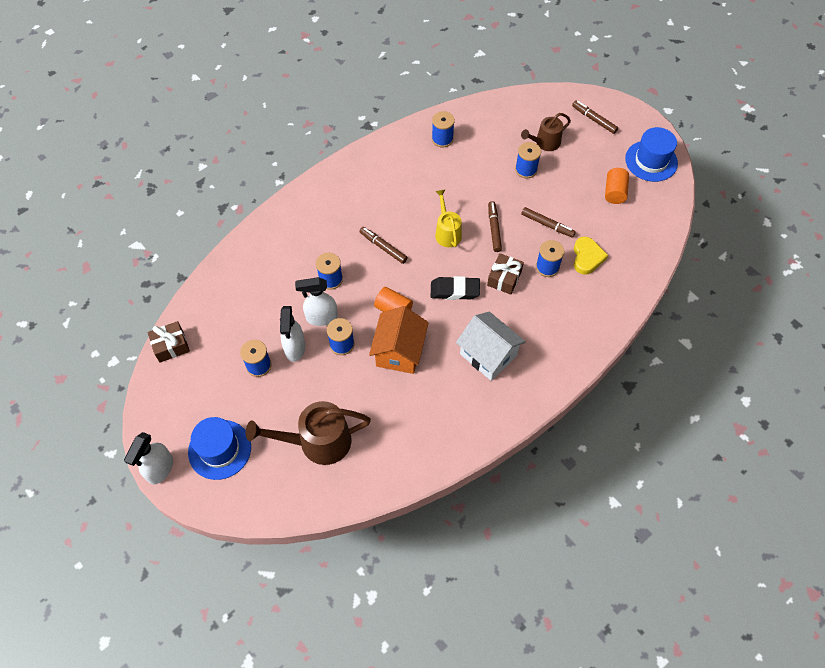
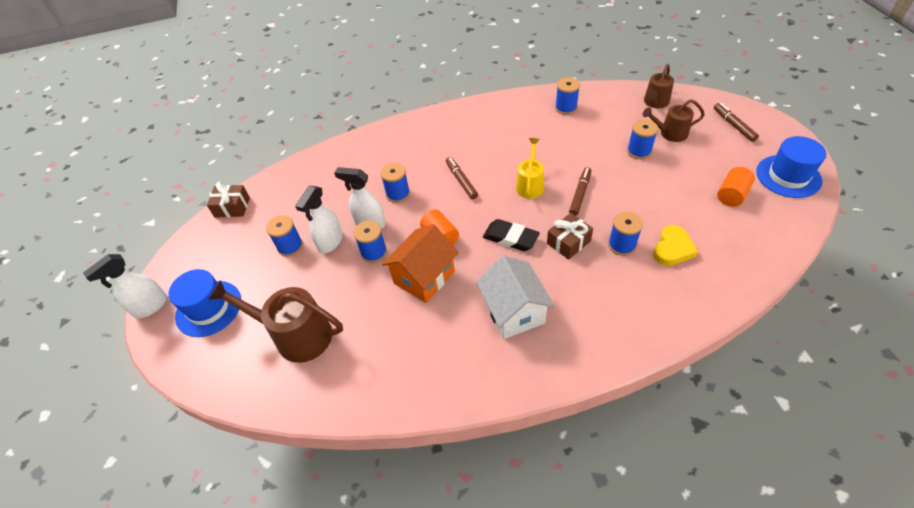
camera: 30 degrees right, 10 degrees down
brown marker [521,207,576,237] -> none
none -> brown watering can [644,64,674,108]

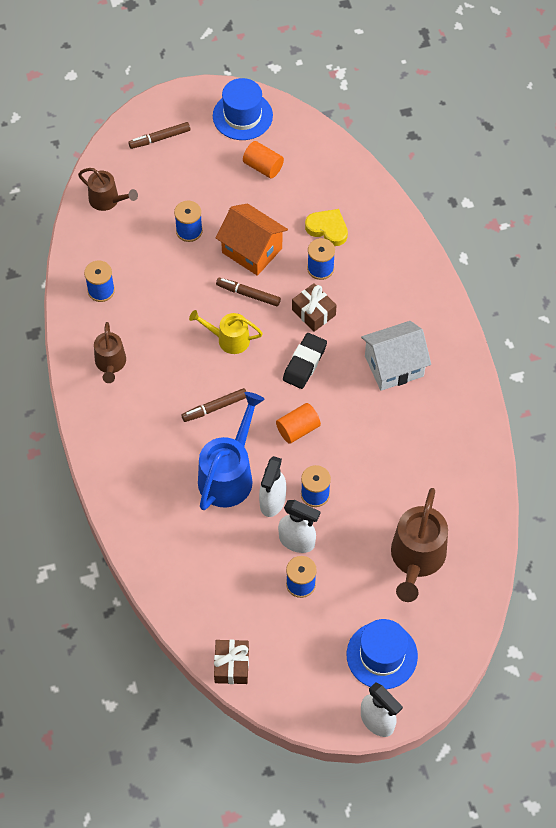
camera: 95 degrees left, 10 degrees up
blue spool [380,163,410,203] -> blue watering can [198,392,265,510]
orange house [382,224,459,303] -> orange house moved to [215,203,288,276]
brown watering can [642,99,705,142] -> brown watering can moved to [94,322,126,383]

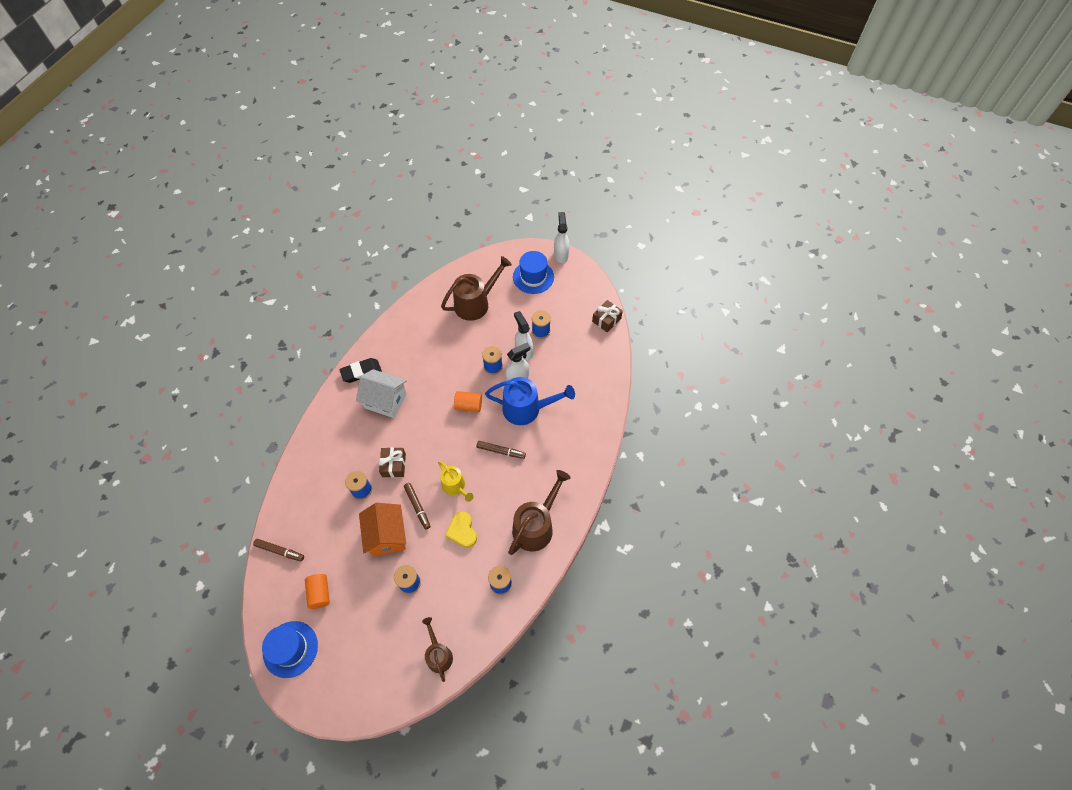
camera: 140 degrees left, 0 degrees up
brown watering can [94,322,126,383] -> brown watering can [508,470,571,555], size x1.67
brown marker [128,122,190,149] -> brown marker moved to [253,539,304,561]
blue watering can [198,392,265,510] -> blue watering can turned 150 degrees counterclockwise [485,377,575,425]
black eraser [283,333,327,389] -> black eraser moved to [339,358,382,383]
yellow heart [305,209,348,246] -> yellow heart moved to [445,511,477,548]

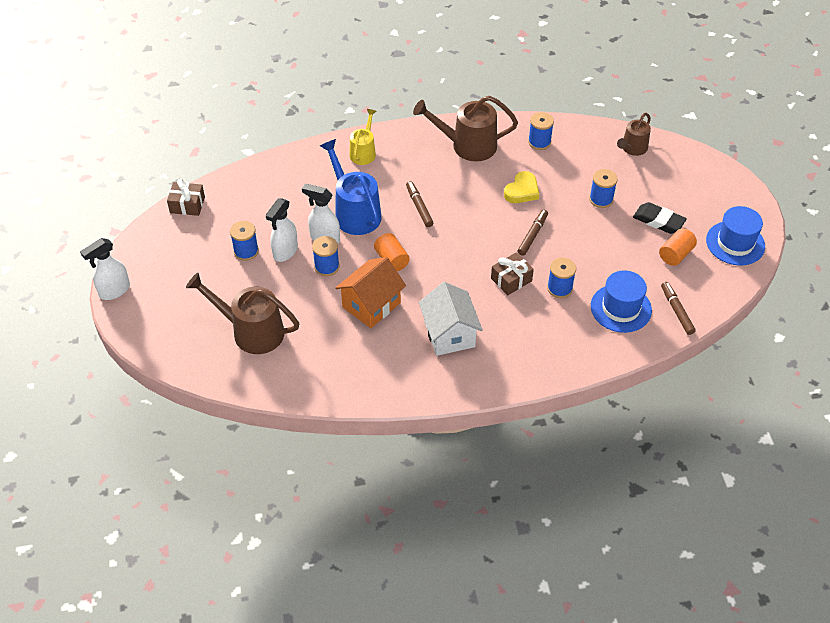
camera: 125 degrees left, 10 degrees down
black eraser [339,358,382,383] -> black eraser moved to [633,202,687,234]
orange house [359,503,406,556] -> orange house moved to [335,257,406,328]
yellow watering can [438,461,474,502] -> yellow watering can moved to [349,109,376,165]
blue hat [513,251,554,294] -> blue hat moved to [591,270,652,333]

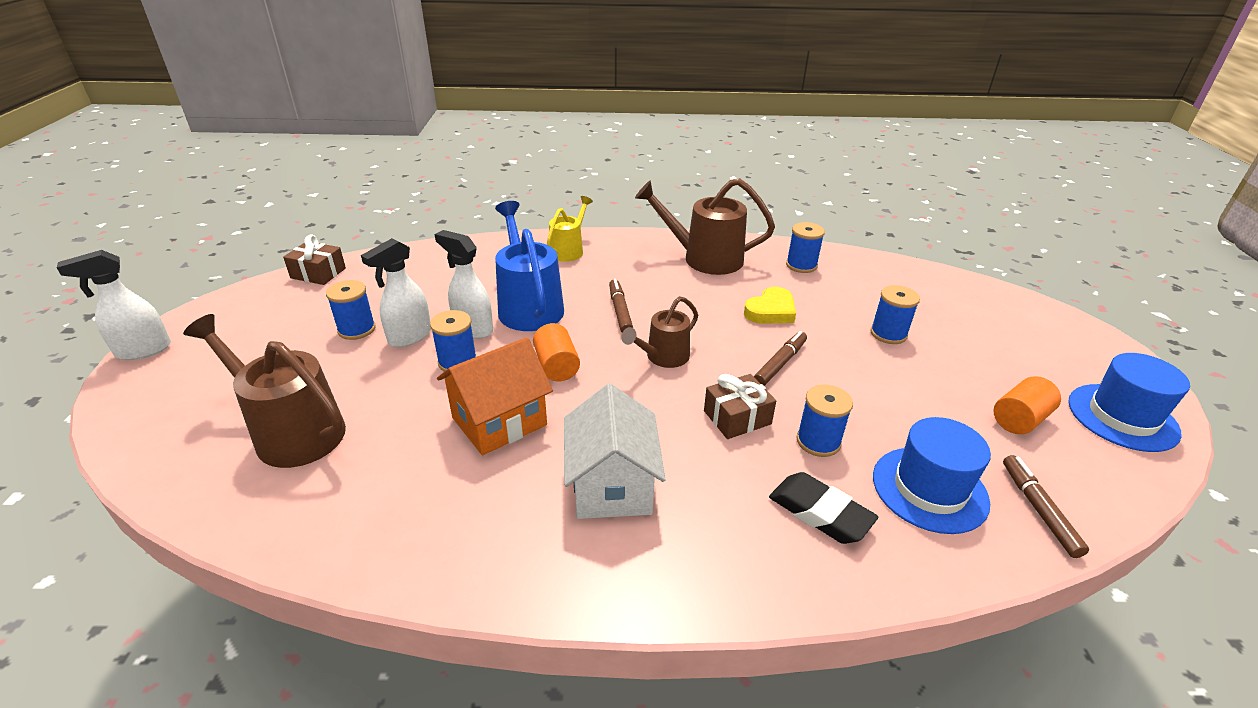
camera: 10 degrees right, 15 degrees down
brown watering can [617,113,651,156] -> brown watering can moved to [621,296,698,368]
black eraser [633,202,687,234] -> black eraser moved to [769,472,878,544]

